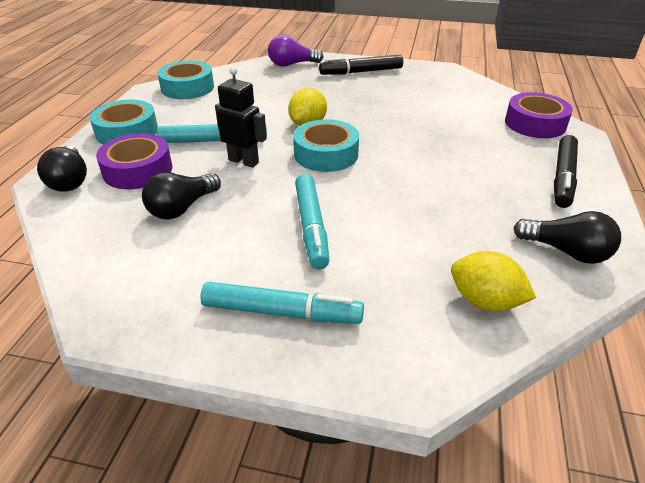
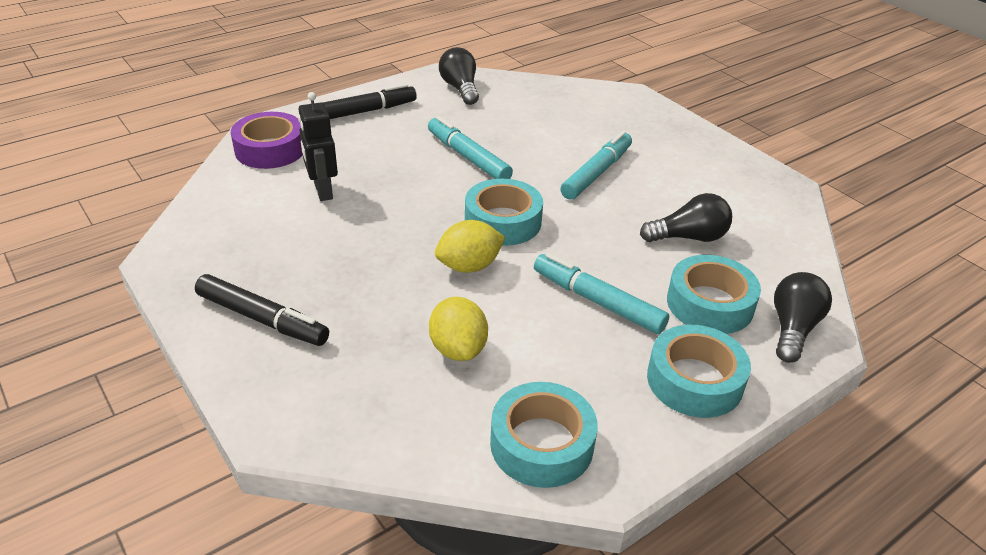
camera: 140 degrees left, 0 degrees up
purple tape [96,133,172,189] -> turquoise tape [667,255,761,334]
turquoise marker [200,282,364,324] -> turquoise marker moved to [428,116,513,179]
black robot [215,67,267,168] -> black robot moved to [298,92,338,201]
purple light bulb [268,35,324,67] -> none
yellow lemon [451,251,536,311] -> yellow lemon moved to [429,297,488,361]

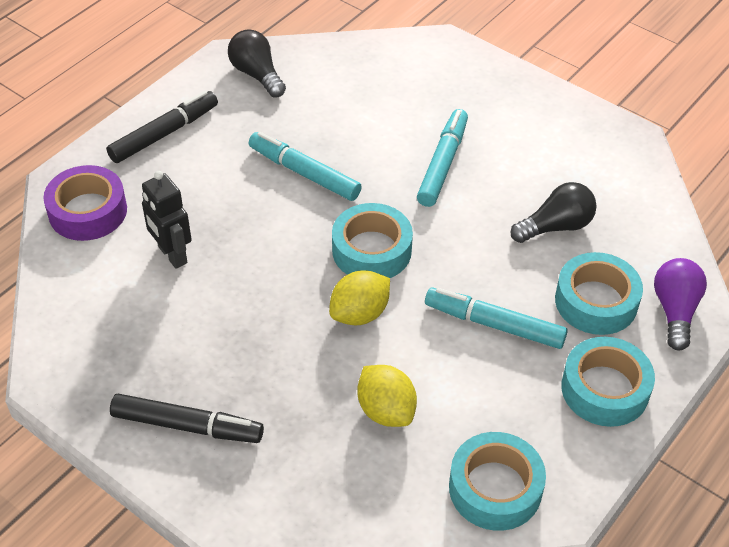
camera: 15 degrees left, 10 degrees up
black light bulb [774,272,832,363] -> purple light bulb [654,258,707,350]

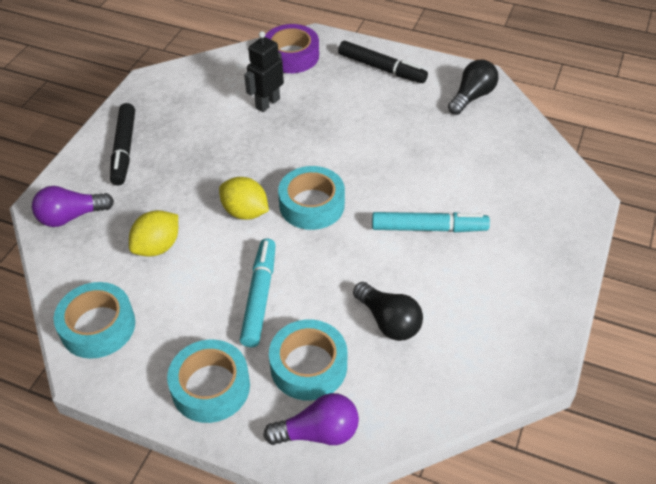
camera: 75 degrees right, 0 degrees up
turquoise marker [249,132,362,201] -> none
none -> purple light bulb [32,186,114,227]

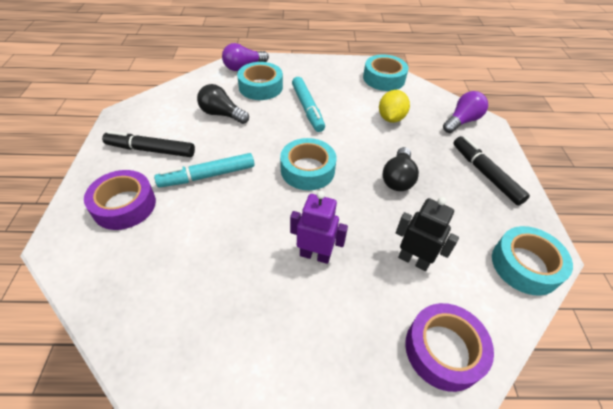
camera: 155 degrees right, 0 degrees up
turquoise tape [167,340,250,423] -> turquoise tape moved to [492,226,573,296]
yellow lemon [219,177,269,220] -> none
black robot [244,31,284,112] -> black robot turned 75 degrees counterclockwise [396,197,459,271]
black marker [338,41,428,83] -> black marker moved to [102,131,195,157]
black light bulb [448,59,498,115] -> black light bulb moved to [382,147,419,191]
none -> purple tape [84,170,156,230]
none -> purple robot [290,191,348,264]

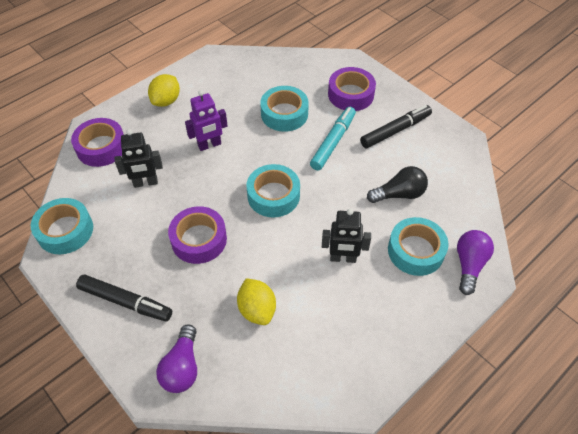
camera: 140 degrees right, 5 degrees up
turquoise marker [292,77,325,132] -> black robot [322,209,371,263]
turquoise tape [363,54,409,91] -> turquoise tape moved to [260,86,309,132]
black light bulb [382,147,419,191] -> purple tape [168,206,227,264]
none -> yellow lemon [148,74,180,107]

